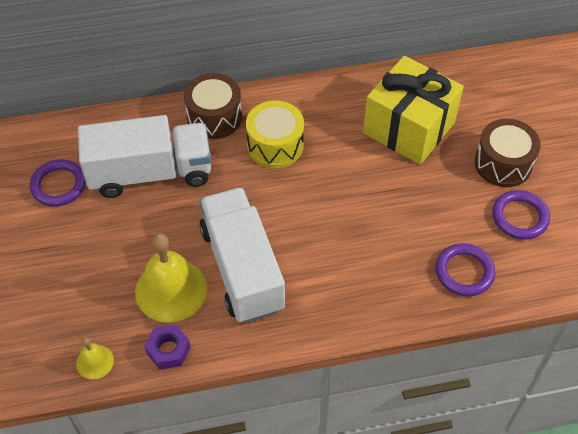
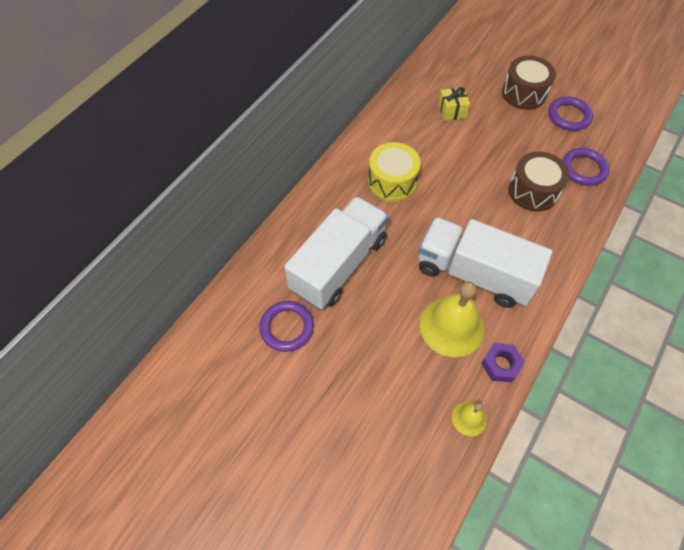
camera: 45 degrees left, 5 degrees up
brown drum [184,73,242,139] -> brown drum moved to [508,151,570,212]
yellow gift [363,56,464,165] -> yellow gift [438,87,470,121], size x0.43

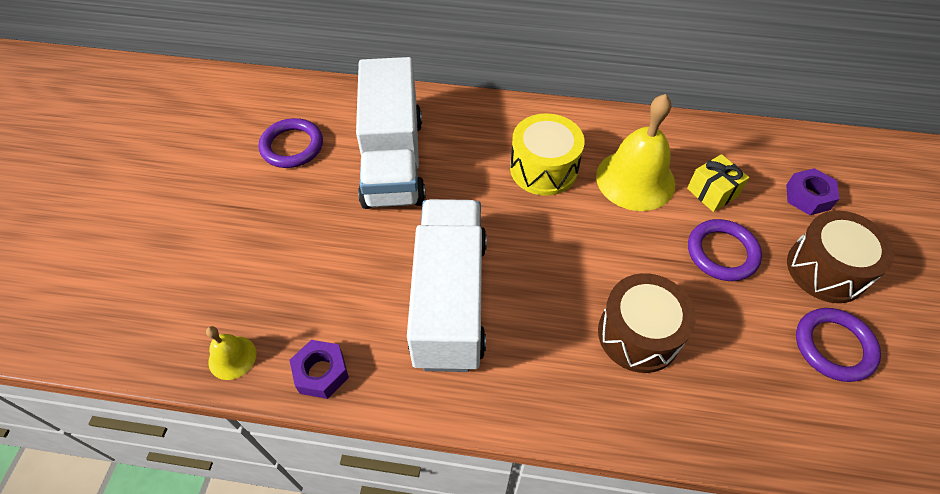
camera: 65 degrees right, 5 degrees down
white truck [284,196,389,309] -> white truck turned 75 degrees clockwise [356,57,426,209]
yellow bell [420,281,485,357] -> yellow bell moved to [596,94,675,211]
purple ring [562,148,610,186] -> purple ring moved to [688,219,762,281]
none -> purple nut [786,168,839,215]

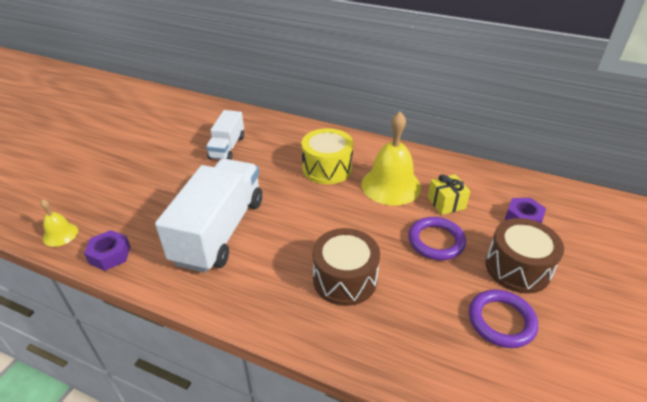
camera: 15 degrees right, 15 degrees down
purple ring [259,118,323,168] -> none
white truck [356,57,426,209] -> white truck [206,110,244,160], size x0.54

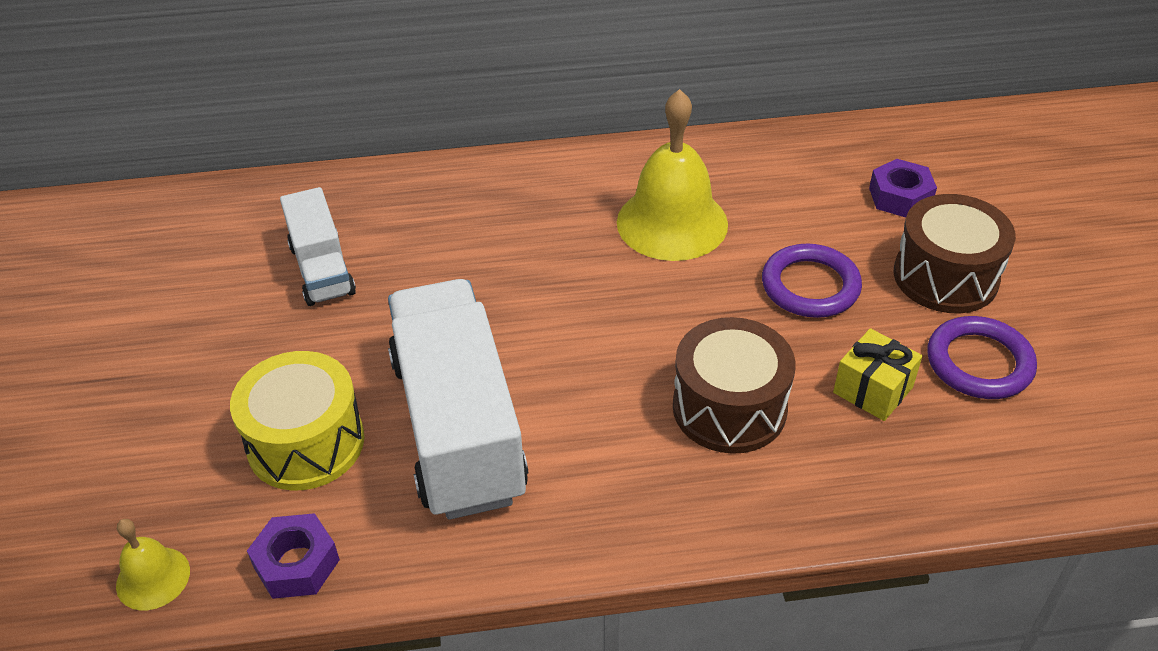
camera: 30 degrees left, 5 degrees up
yellow drum [302,128,353,184] -> yellow drum moved to [230,351,365,490]
yellow gift [428,174,470,215] -> yellow gift moved to [833,328,922,421]

